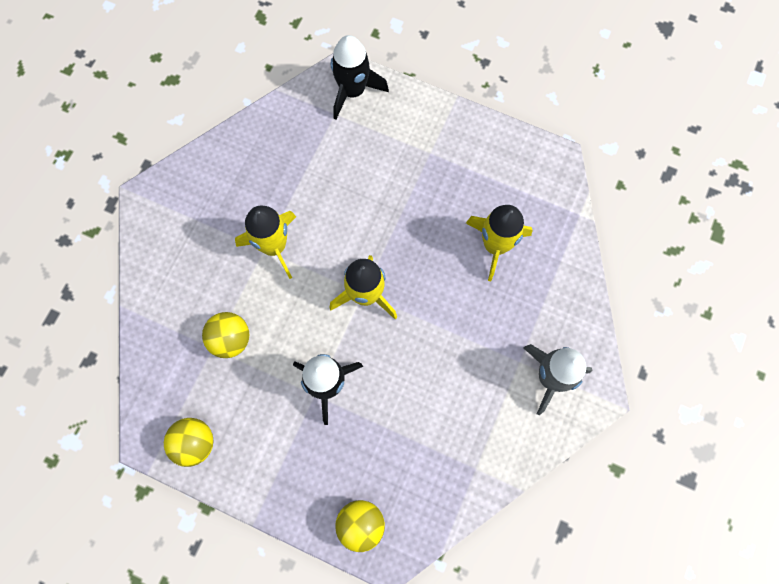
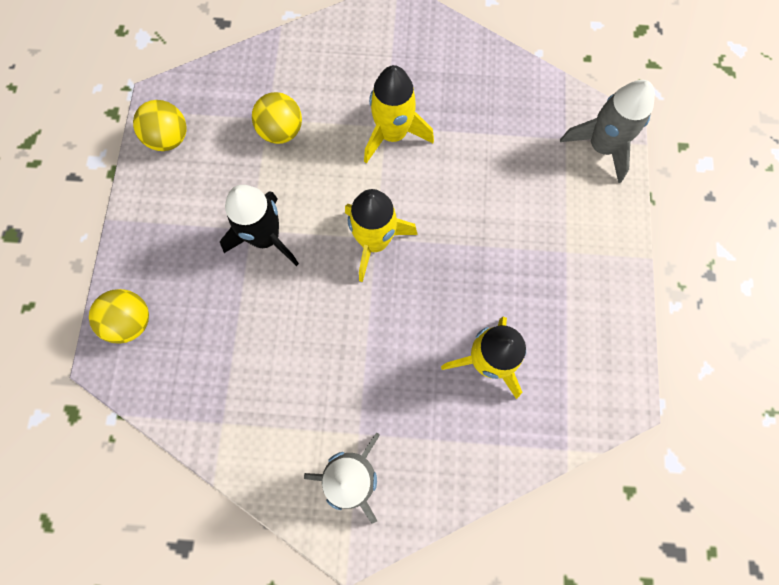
camera: 70 degrees right, 0 degrees up
black rocket [331,35,389,119] -> grey rocket [560,80,655,183]

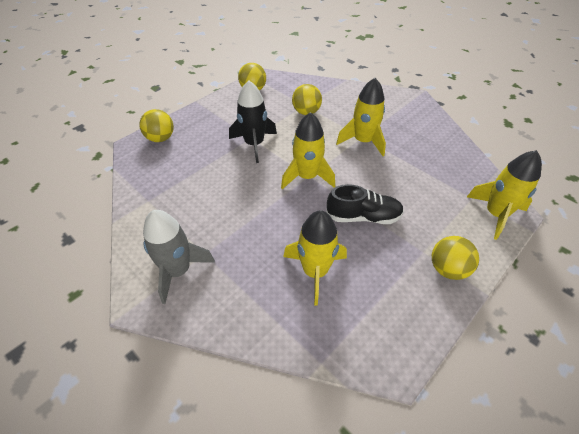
camera: 40 degrees right, 25 degrees down
grey rocket [560,80,655,183] -> yellow rocket [467,150,542,240]
none -> black shoe [326,184,404,224]
none -> yellow ball [432,236,479,280]

